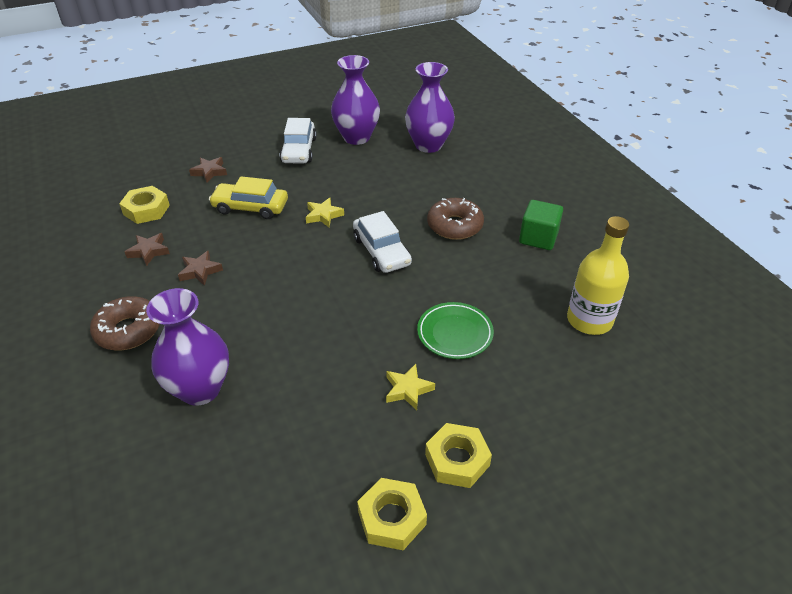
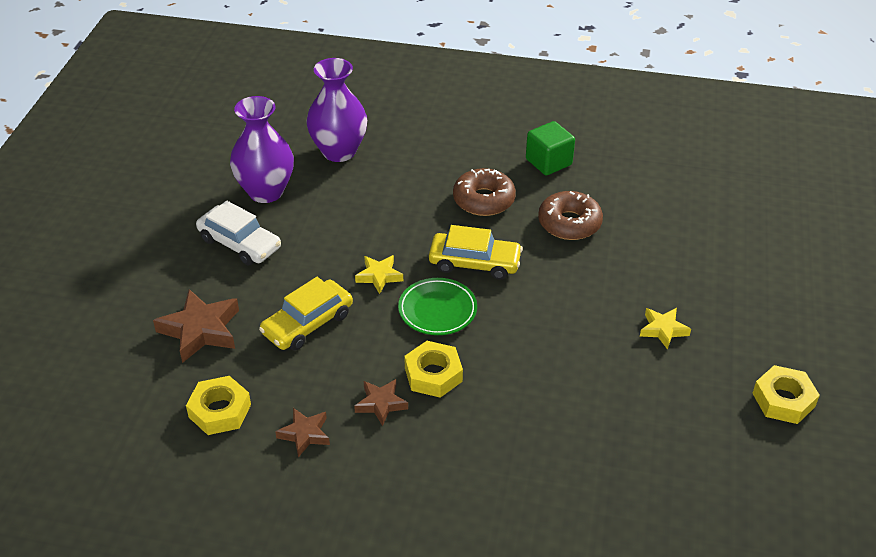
camera: 55 degrees left, 0 degrees up
brown donut [90,296,160,351] -> brown donut moved to [538,191,603,240]
purple vase [146,288,229,406] -> none
brown star [189,157,227,183] -> brown star [153,289,239,363], size x1.70
white car [353,211,412,273] -> yellow car [429,225,523,280]
green plate [417,302,494,359] -> green plate moved to [398,278,477,335]
yellow nut [425,423,492,488] -> yellow nut moved to [404,341,463,398]
yellow bottle [567,216,629,335] -> none

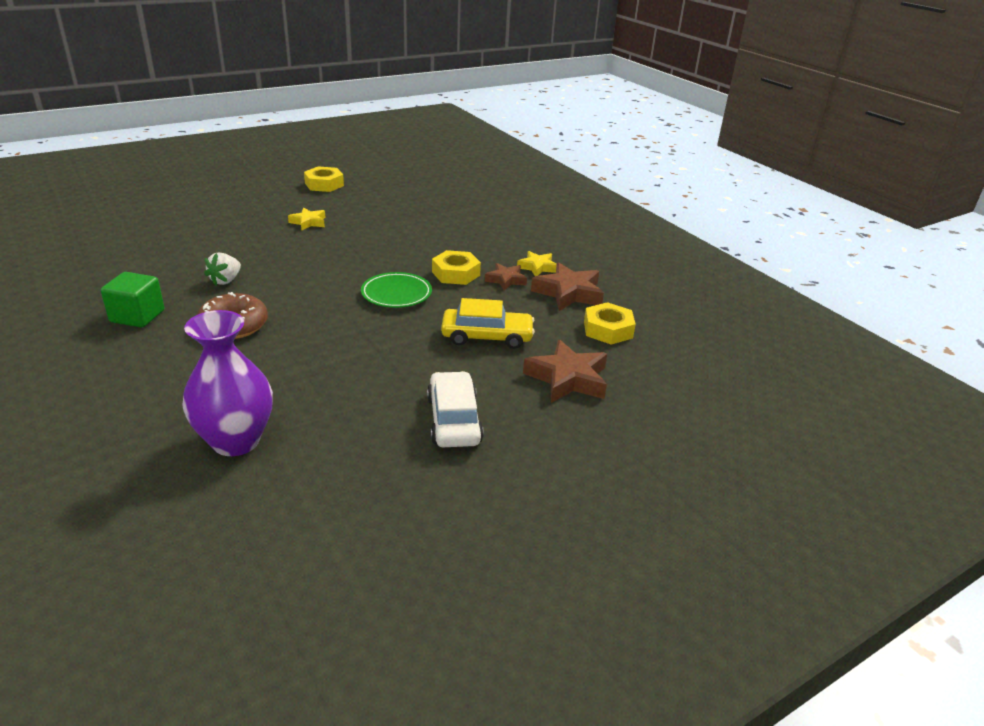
camera: 135 degrees left, 10 degrees down
purple vase [230,96,294,203] -> none
brown star [275,408,330,457] -> brown star [531,262,604,311], size x1.70
yellow star [355,255,403,294] -> yellow star moved to [517,251,557,276]
yellow car [429,225,523,280] -> none
brown donut [538,191,603,240] -> white strawberry [204,252,241,286]

